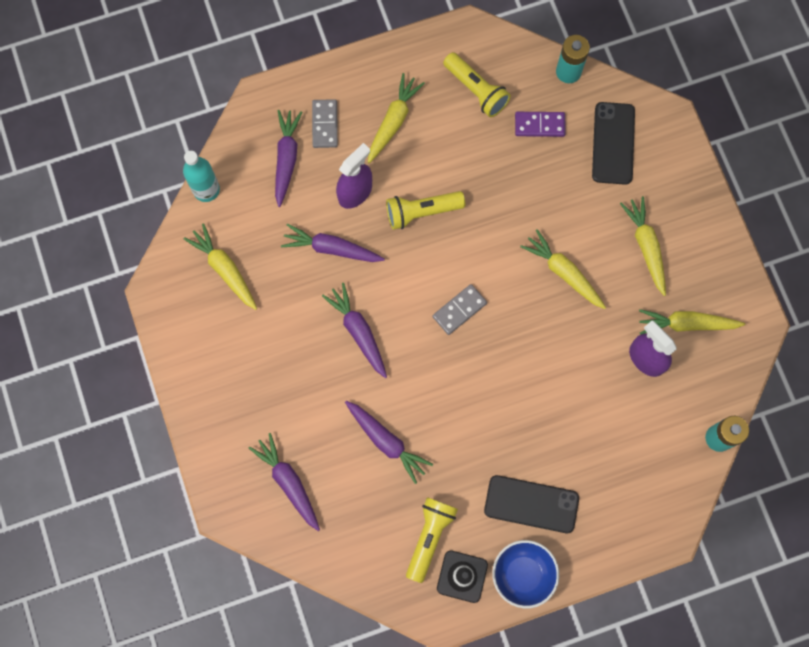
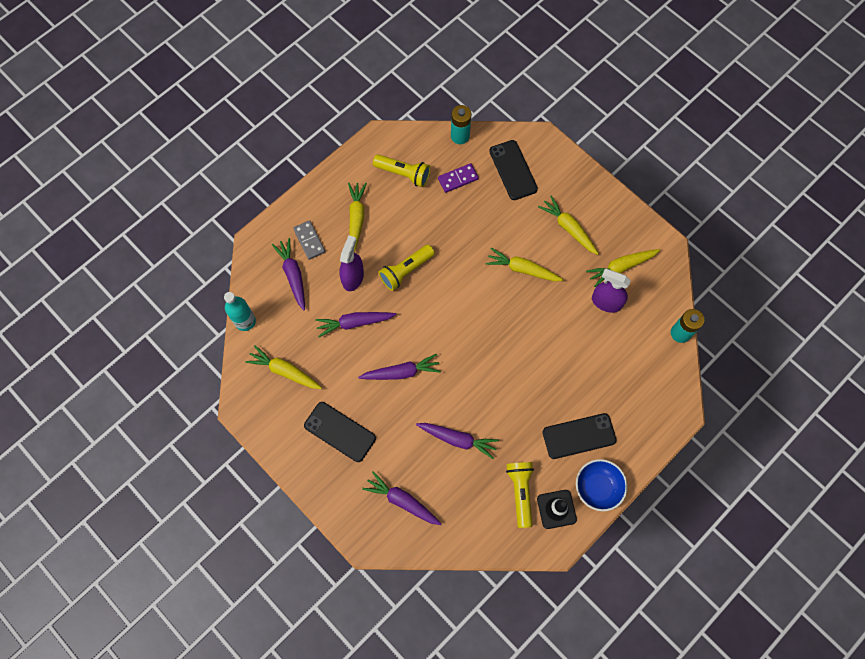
camera: 25 degrees left, 5 degrees down
purple carrot [322,283,387,378] -> purple carrot turned 135 degrees clockwise [358,354,441,380]
grey domino [433,284,487,335] -> none
none -> black phone [304,402,376,462]

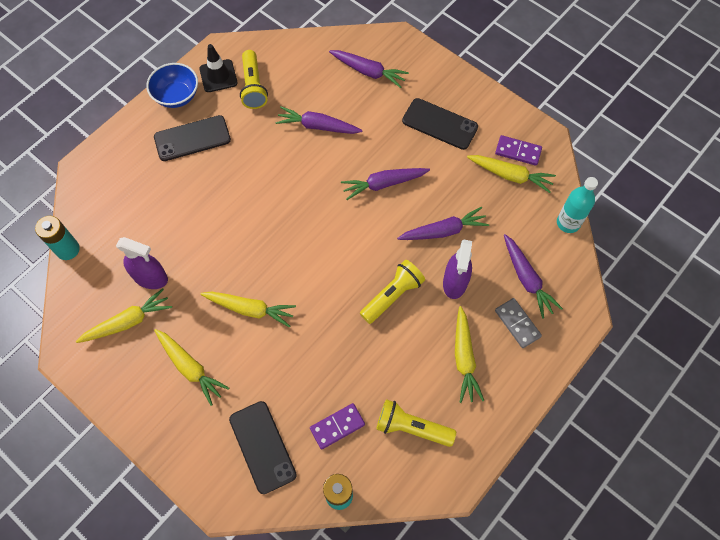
camera: 175 degrees right, 5 degrees down
none -> purple domino [495,135,542,166]

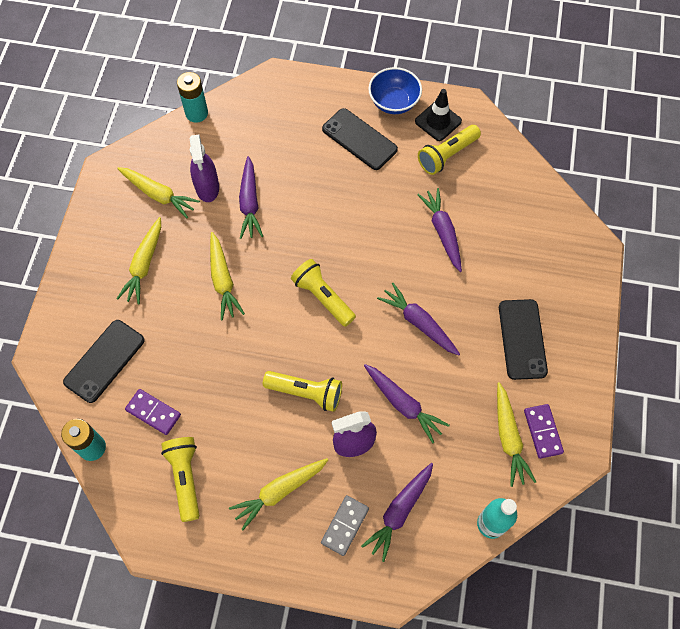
camera: 60 degrees right, 0 degrees up
purple carrot [329,50,409,88] -> purple carrot moved to [239,156,263,239]
none -> yellow flashlight [291,259,356,327]

